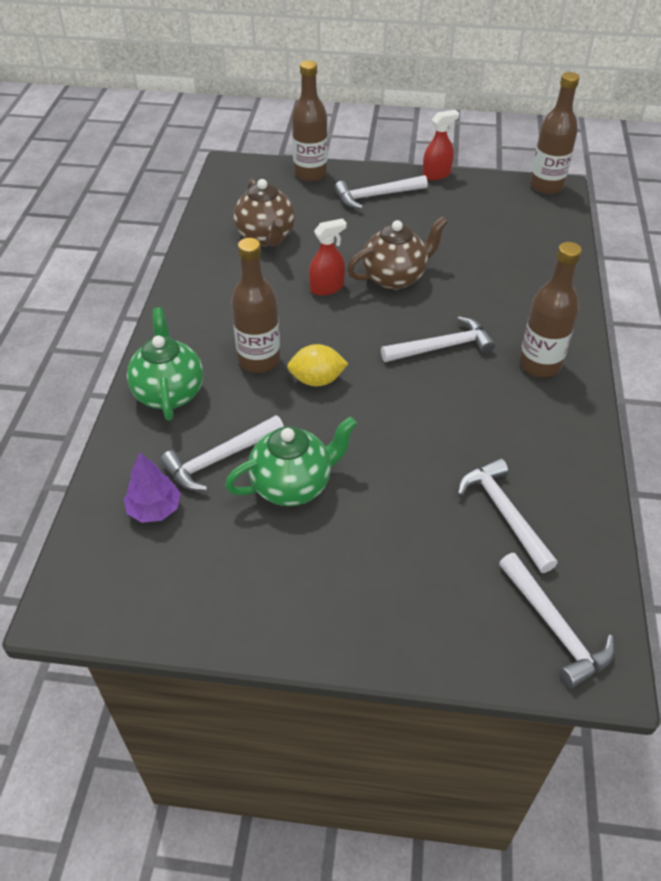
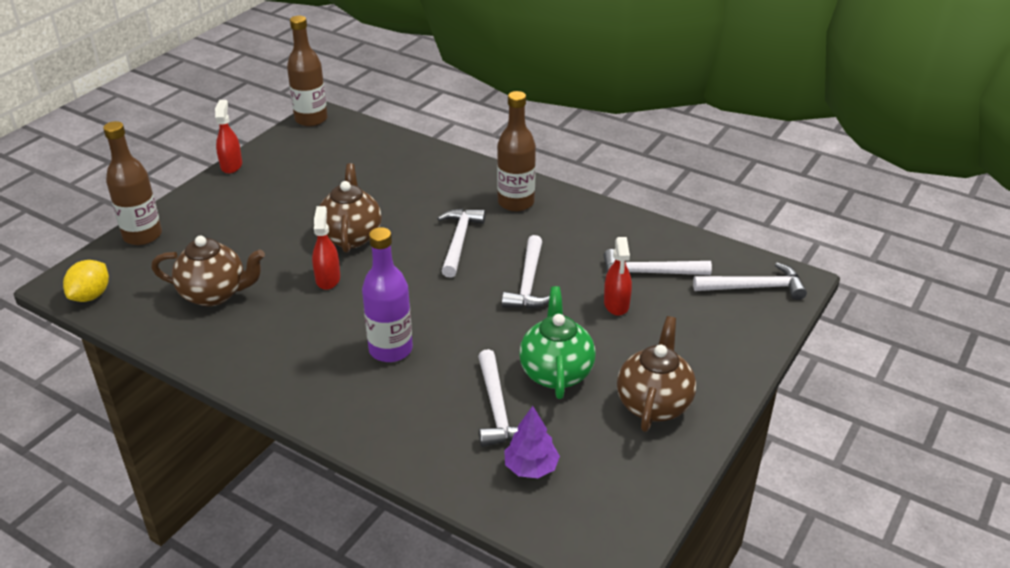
camera: 65 degrees left, 10 degrees down
green teapot [127,307,203,420] -> none
brown bottle [231,238,281,373] -> purple bottle [362,227,413,362]
yellow lemon [287,344,348,386] -> yellow lemon moved to [63,260,109,302]
white hammer [334,175,428,209] -> white hammer moved to [502,235,550,309]
none -> red spray bottle [604,237,632,316]
none -> brown teapot [617,316,696,432]

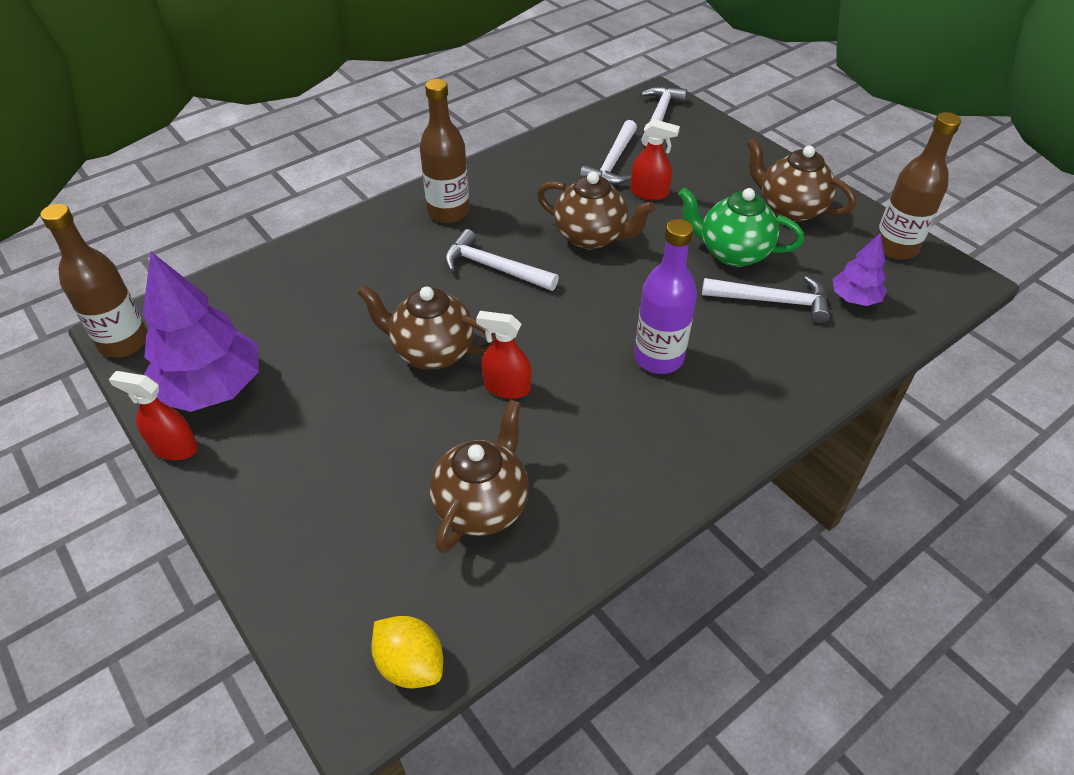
camera: 70 degrees left, 10 degrees up
brown bottle [103,121,162,245] -> brown bottle moved to [875,112,961,260]
white hammer [502,235,550,309] -> brown teapot [537,172,655,249]
none -> purple tree [143,252,259,412]

